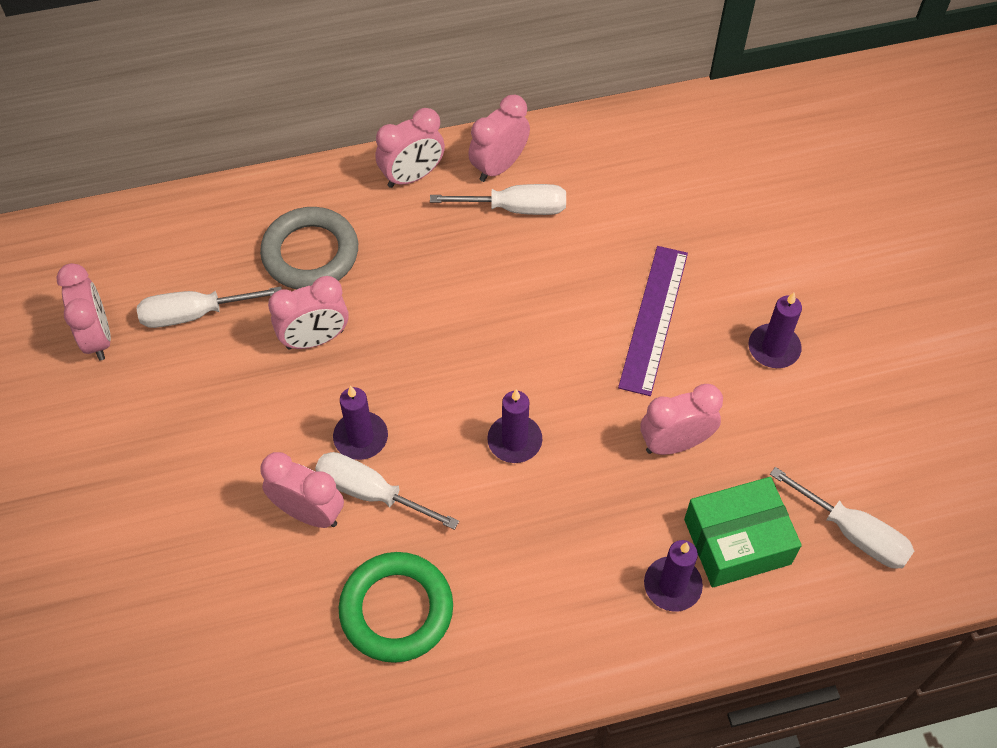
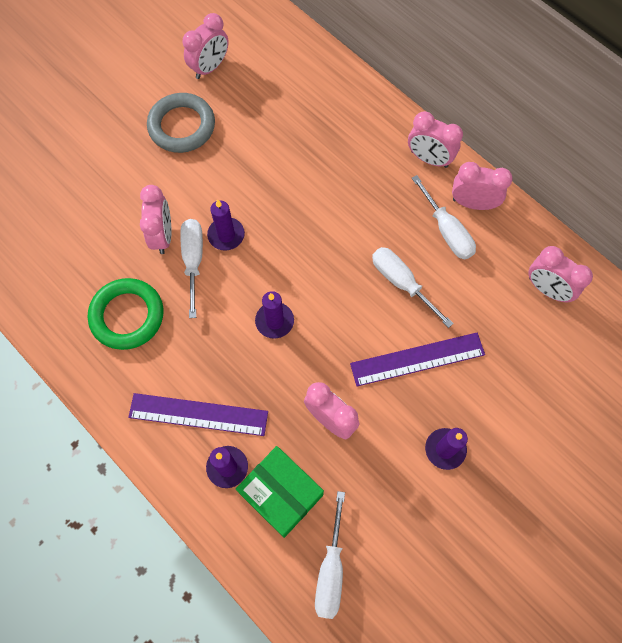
camera: 60 degrees right, 10 degrees up
white screwdriver [137,287,282,328] -> white screwdriver moved to [372,247,454,328]
grey ring [260,207,358,289] -> grey ring moved to [147,93,215,153]
pink clock [268,276,349,350] -> pink clock moved to [528,246,593,302]
none -> purple ruler [128,393,268,436]

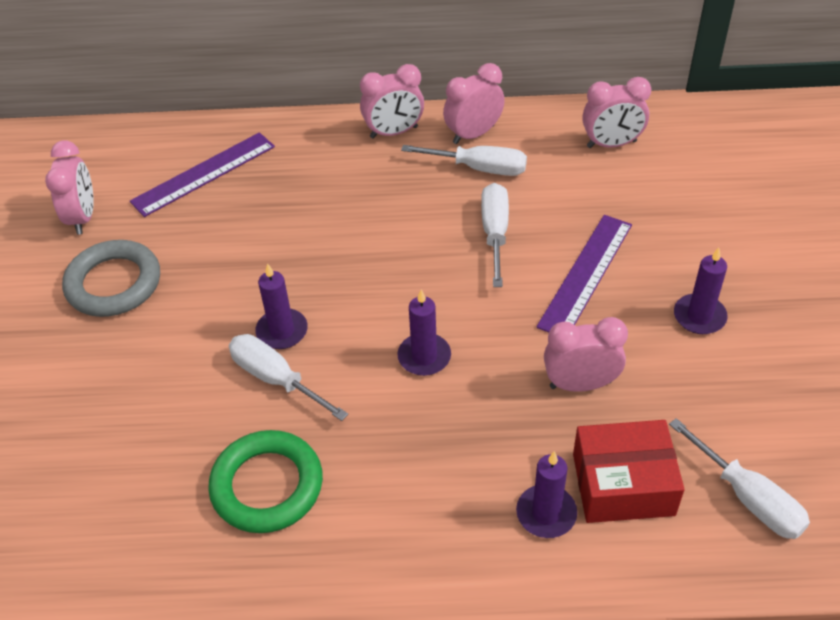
camera: 45 degrees left, 20 degrees down
purple ruler [128,393,268,436] -> purple ruler moved to [130,132,275,217]
pink clock [140,185,171,254] -> none
green box [236,446,324,538] -> red box [573,420,685,523]
white screwdriver [372,247,454,328] -> white screwdriver turned 90 degrees clockwise [481,183,509,287]

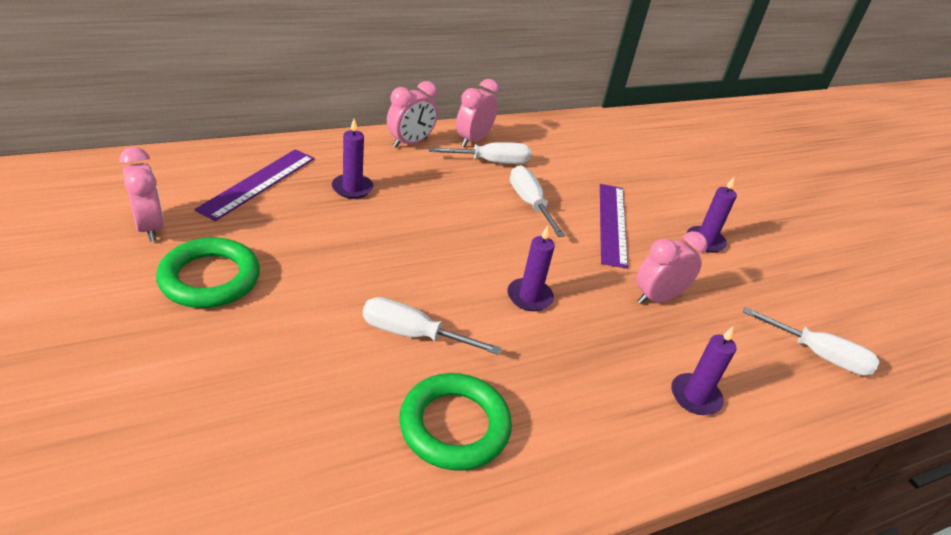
camera: 30 degrees left, 10 degrees down
grey ring [62,240,160,317] -> green ring [156,237,260,308]
purple candle [255,263,308,349] -> purple candle moved to [332,119,373,199]
red box [573,420,685,523] -> none
pink clock [582,77,651,148] -> none

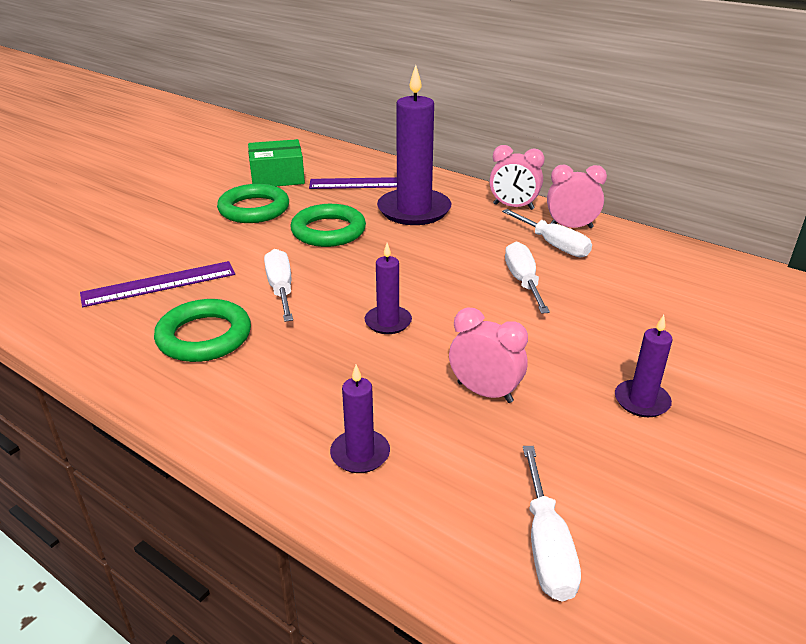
camera: 65 degrees right, 5 degrees down
pink clock [119,147,164,242] -> green box [248,139,305,186]
purple candle [332,119,373,199] -> purple candle [377,65,452,225], size x2.01
white screwdriver [510,165,565,237] -> white screwdriver turned 45 degrees counterclockwise [505,242,550,314]
purple ruler [600,184,628,269] -> purple ruler moved to [80,261,235,307]
none -> green ring [290,204,366,247]

